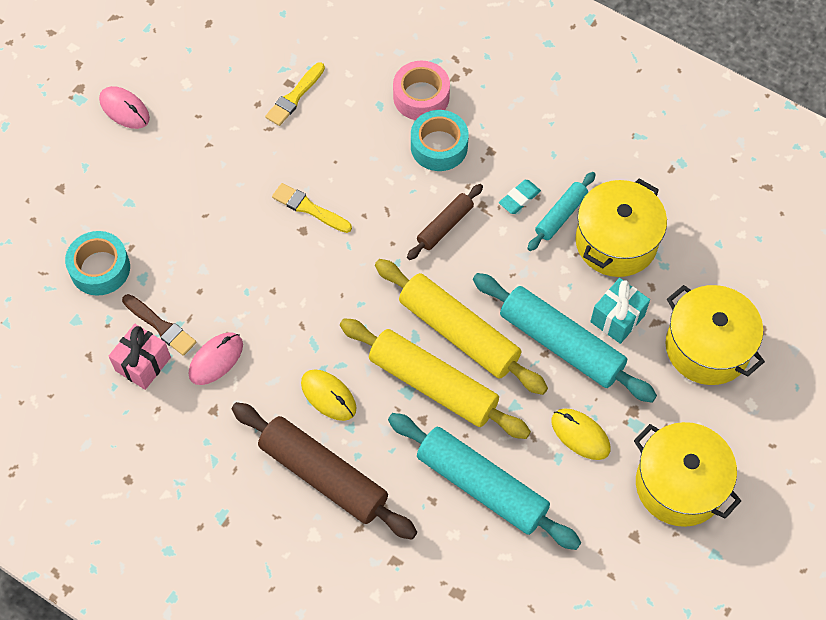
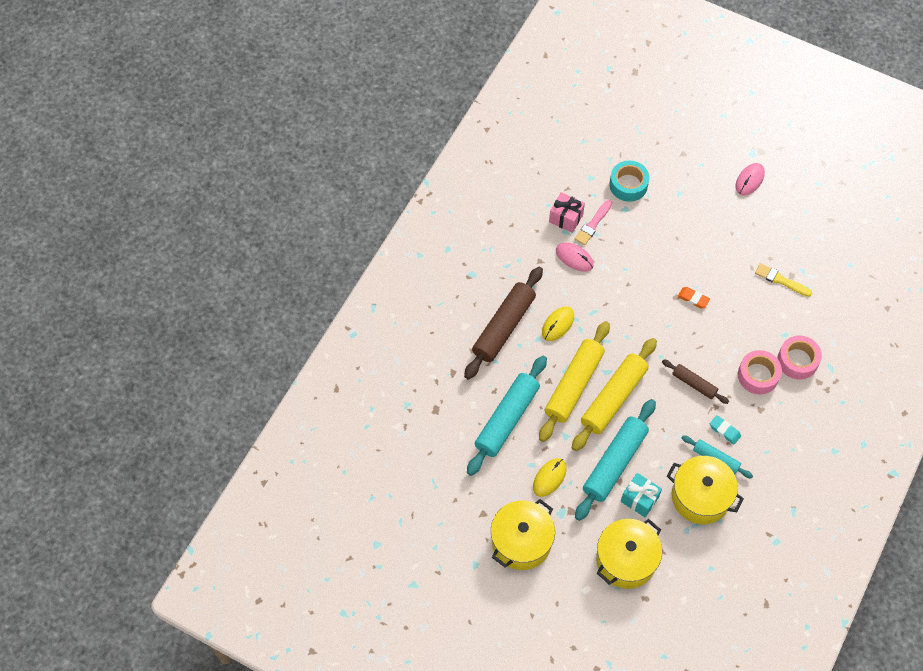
camera: 85 degrees right, 0 degrees up
brown brush [122,294,196,356] -> pink brush [575,200,612,245]
yellow brush [272,183,352,233] -> orange eraser [677,287,710,308]
turquoise tape [411,110,469,171] -> pink tape [738,350,782,394]

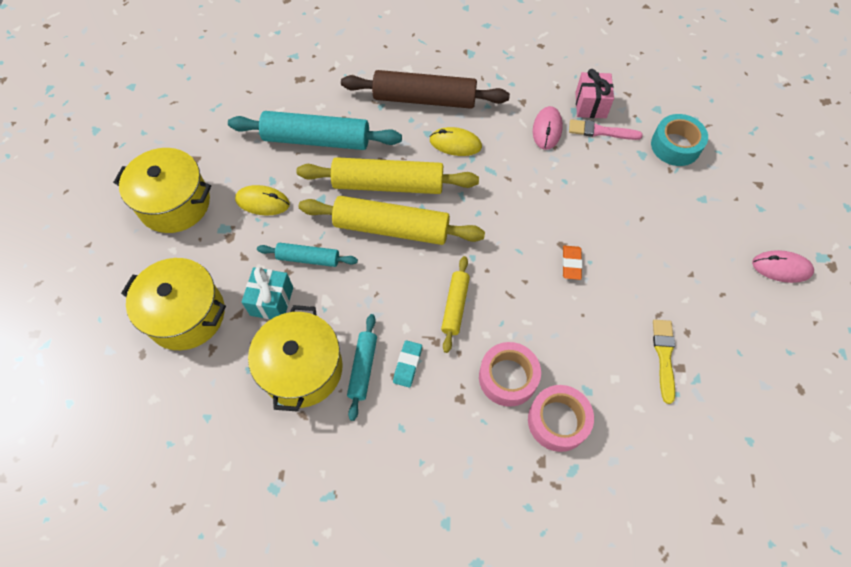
camera: 65 degrees right, 0 degrees up
turquoise rolling pin [575,399,656,521] -> turquoise rolling pin [257,243,358,267], size x0.53
brown rolling pin [662,359,729,404] -> yellow rolling pin [441,256,470,353]

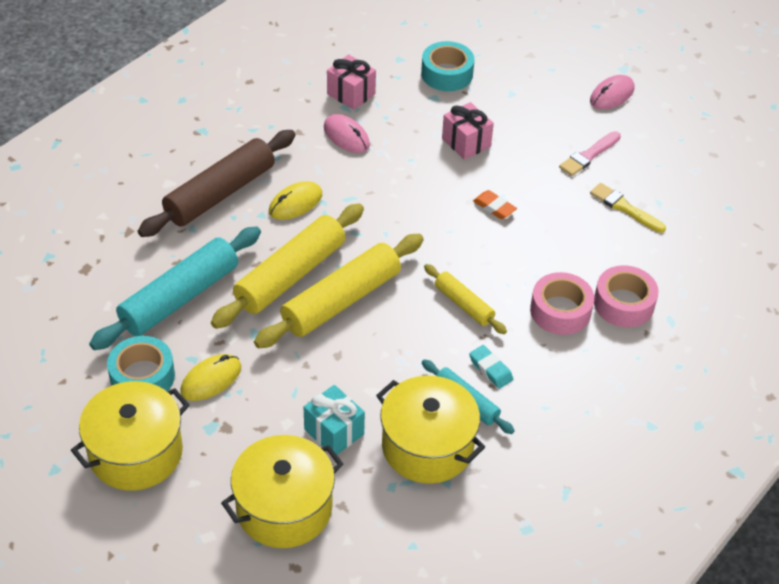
camera: 55 degrees left, 15 degrees down
turquoise rolling pin [257,243,358,267] -> none
pink brush [569,119,643,140] -> pink brush moved to [559,131,621,176]
none -> turquoise tape [107,336,175,391]
none -> pink gift [442,102,494,160]

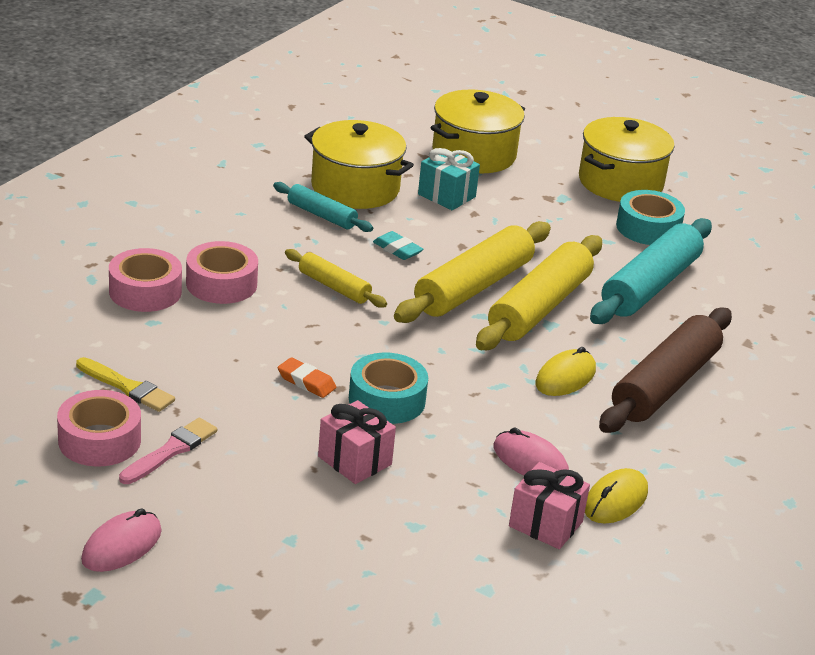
camera: 170 degrees right, 15 degrees down
yellow mouse [181,354,241,401] -> yellow mouse moved to [585,468,648,524]
turquoise tape [421,41,474,91] -> turquoise tape moved to [349,353,428,424]
turquoise eraser [469,345,513,389] -> turquoise eraser moved to [373,231,423,260]
none -> pink tape [57,390,141,466]

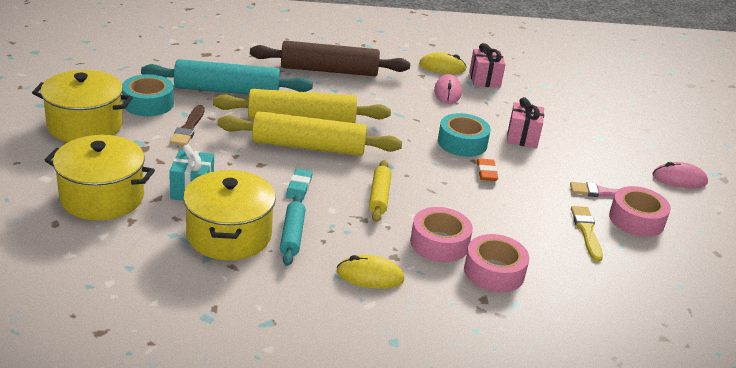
camera: 125 degrees left, 0 degrees up
yellow mouse [535,347,596,396] -> yellow mouse moved to [337,255,404,289]
none -> brown brush [170,105,205,146]

